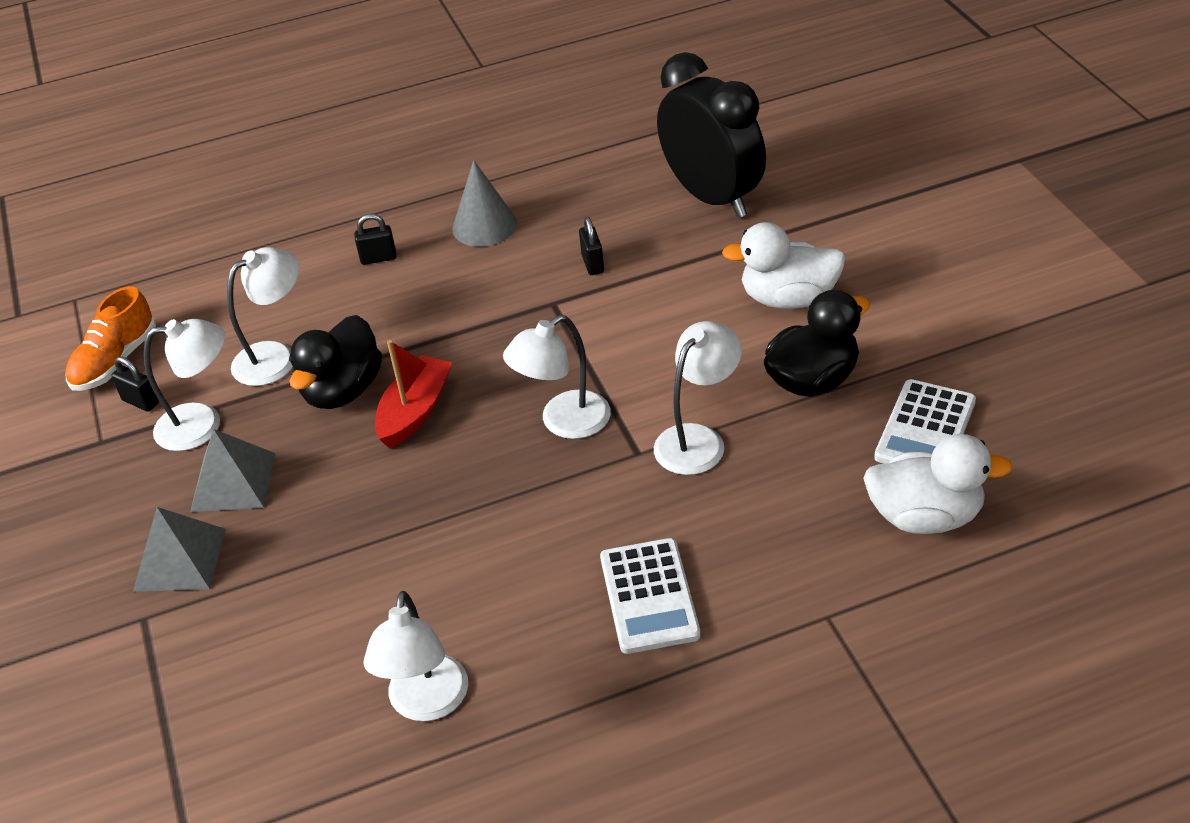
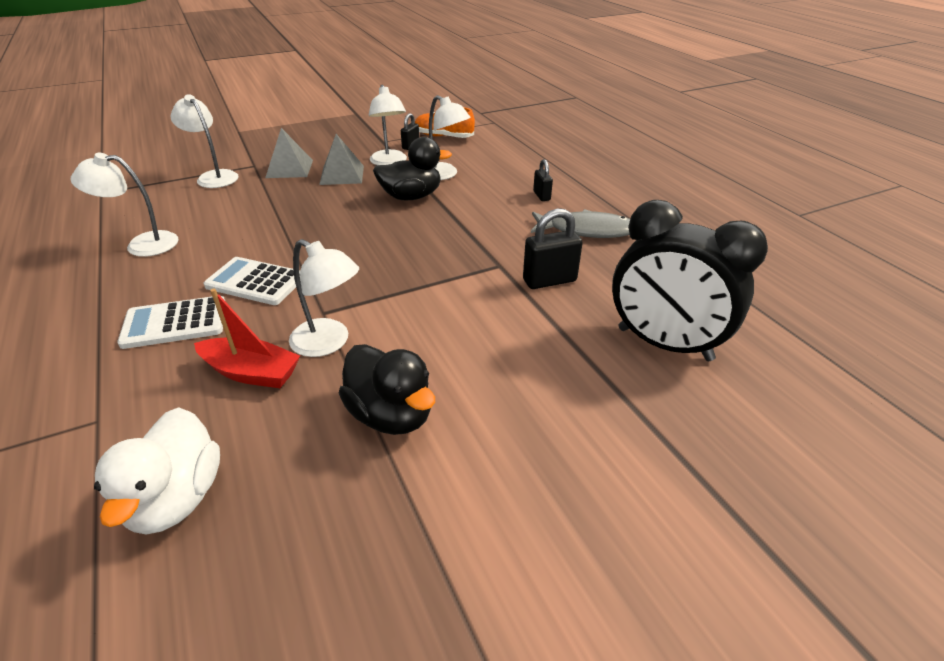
camera: 80 degrees right, 5 degrees down
black duck [289,315,382,409] -> black duck turned 150 degrees clockwise [373,137,452,200]
red boat [375,340,452,448] -> red boat moved to [194,288,300,388]
grey cone [452,160,517,247] -> grey fish [531,209,630,238]
white lamp [503,315,611,439] -> white lamp moved to [170,94,238,188]
black padlock [579,217,604,275] -> black padlock [523,208,583,289], size x1.69
black clock [657,52,766,218] -> black clock turned 75 degrees clockwise [612,200,768,361]
white duck [722,222,846,309] -> none
white calculator [874,379,976,464] -> white calculator moved to [203,257,300,305]

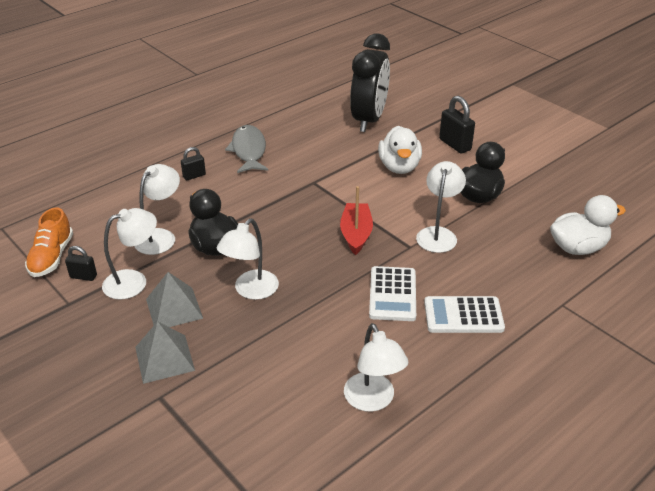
camera: 105 degrees left, 0 degrees up
white calculator [117,296,225,349] -> white calculator turned 120 degrees clockwise [424,296,505,333]
white lamp [170,94,238,188] -> white lamp moved to [217,219,279,300]
red boat [194,288,300,388] -> red boat moved to [340,186,373,255]
black padlock [523,208,583,289] -> black padlock moved to [439,96,475,153]
none -> white duck [378,126,422,174]

